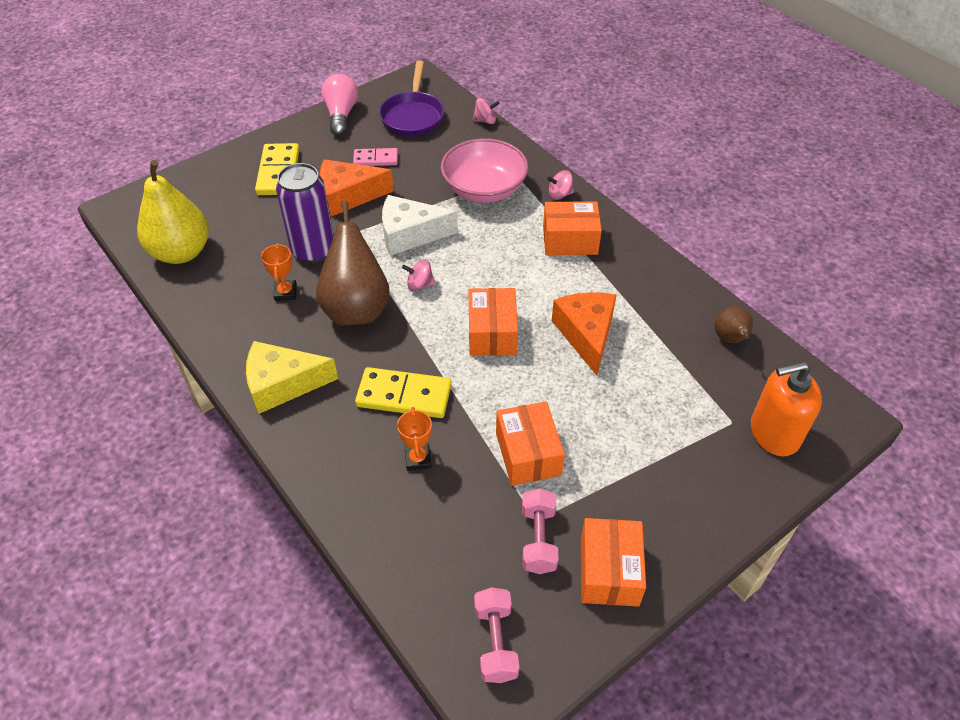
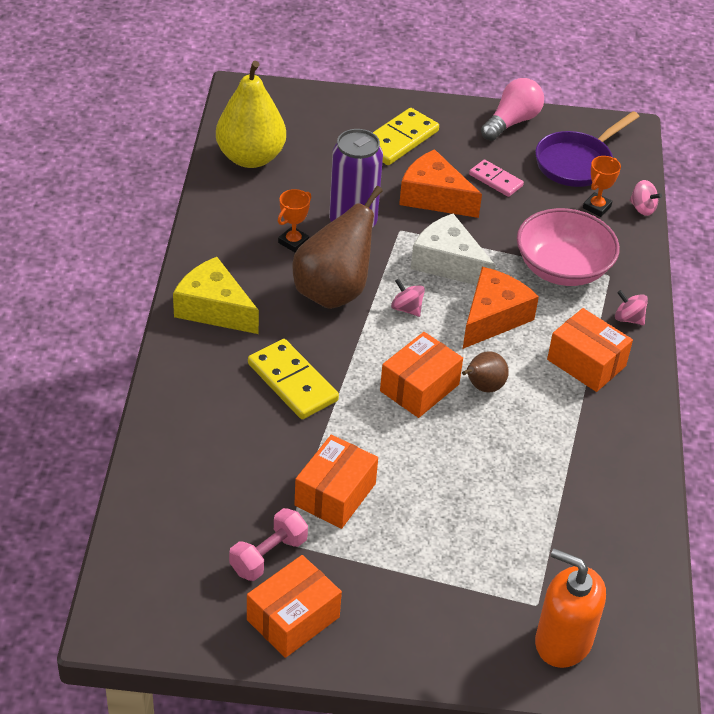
camera: 40 degrees right, 5 degrees down
orange trophy [397,407,432,471] -> orange trophy moved to [583,156,621,217]
pink dumbbell [474,587,520,683] -> none
orange cheese [552,292,616,376] -> orange cheese moved to [463,267,539,349]
brown pear [715,306,753,343] -> brown pear moved to [462,351,509,392]

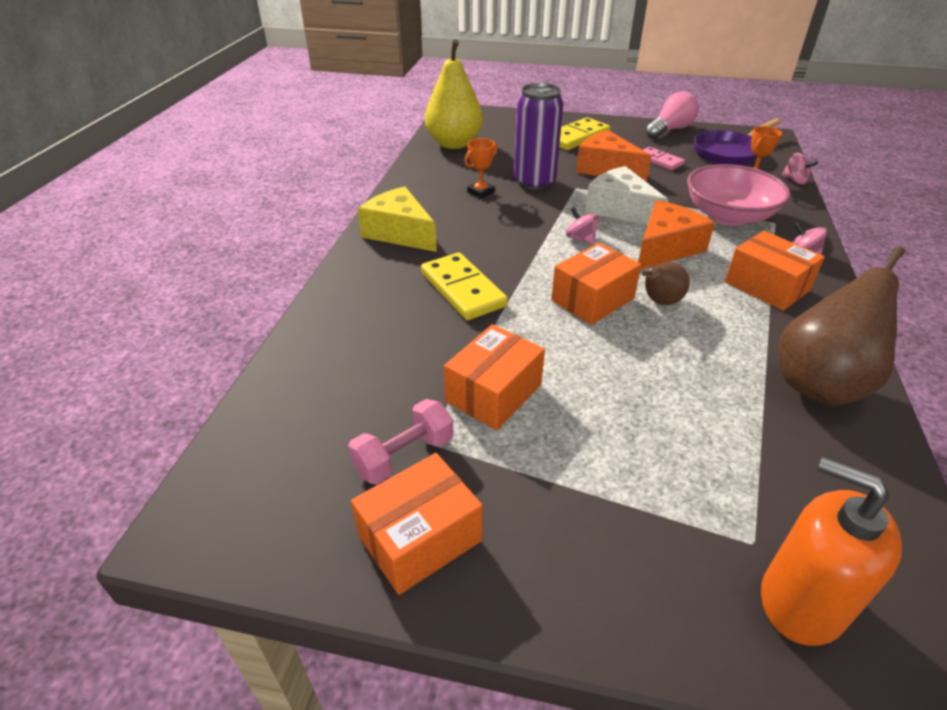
camera: 10 degrees right, 5 degrees down
brown pear [293,186,383,309] -> brown pear moved to [778,246,905,406]

